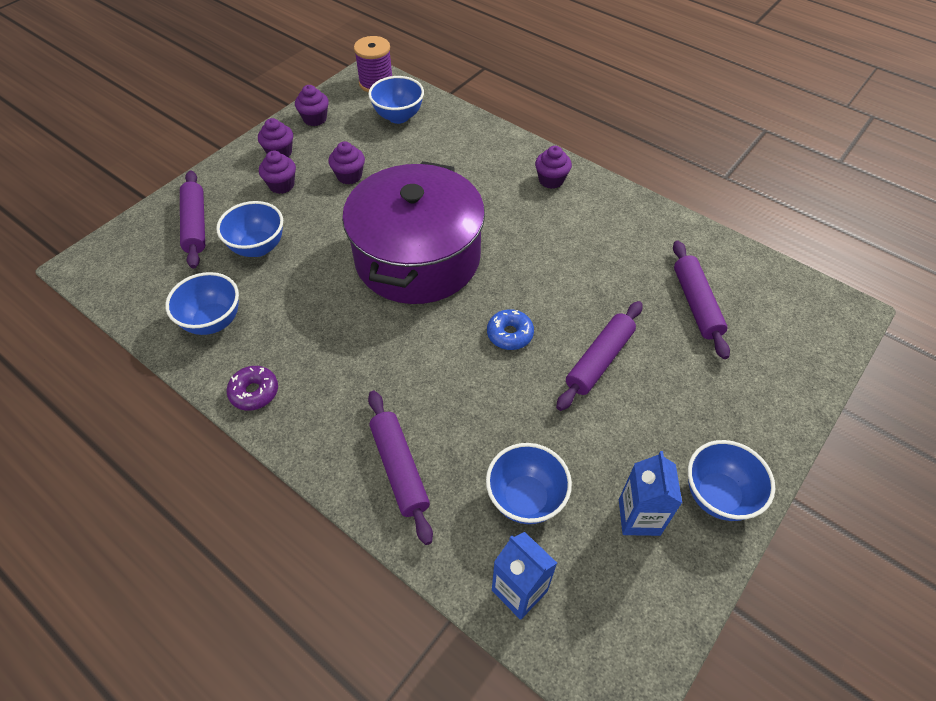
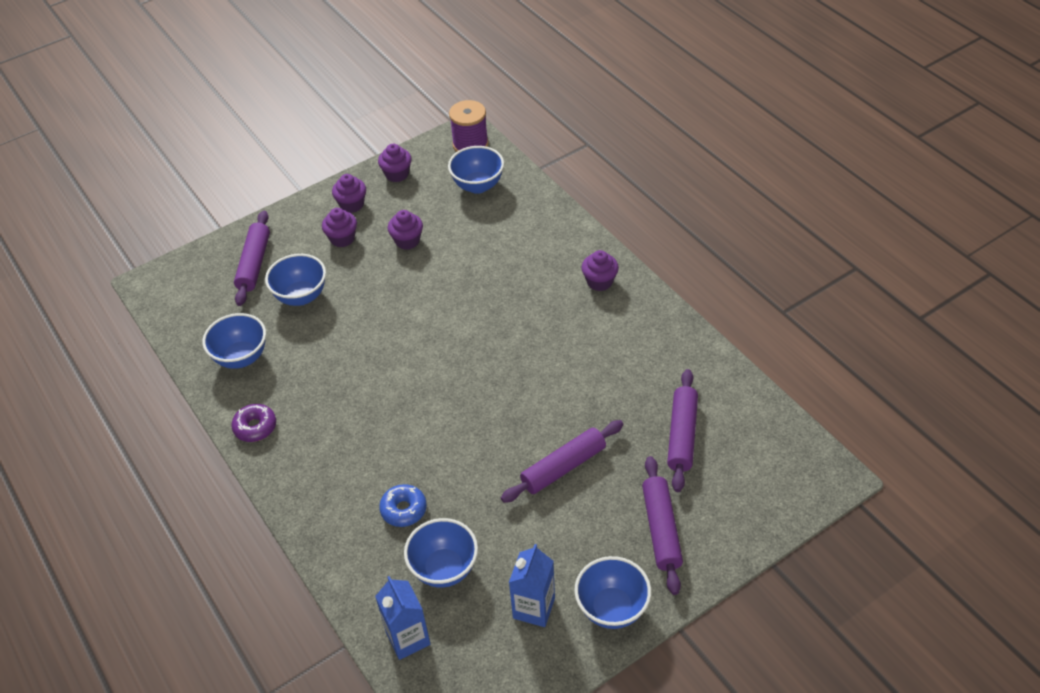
camera: 20 degrees right, 5 degrees down
purple pot [342,161,485,304] -> none
purple rolling pin [368,391,433,545] -> purple rolling pin moved to [642,456,683,595]
blue donut [487,309,534,350] -> blue donut moved to [379,484,427,527]

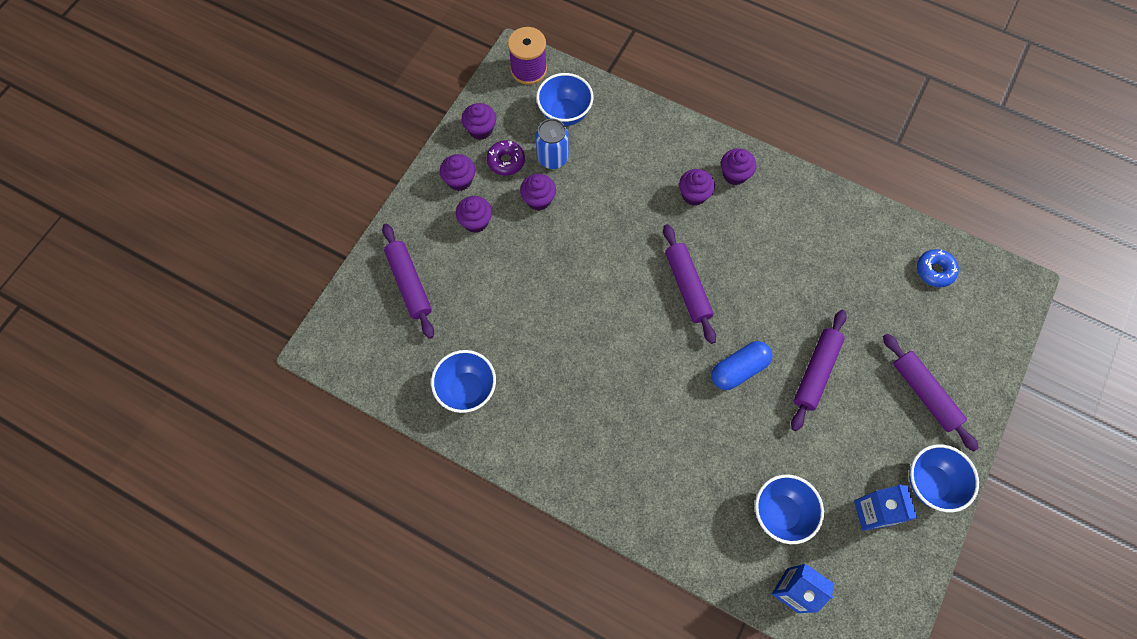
camera: 30 degrees left, 20 degrees up
purple donut [232,404,276,442] -> purple donut moved to [486,140,525,176]
blue bowl [265,254,326,306] -> none
blue donut [379,484,427,527] -> blue donut moved to [917,249,959,287]
purple rolling pin [667,369,698,492] -> purple rolling pin moved to [663,224,716,344]
none -> blue can [536,119,569,169]
none -> purple cupcake [679,169,715,206]
none -> blue capsule [711,341,773,390]

